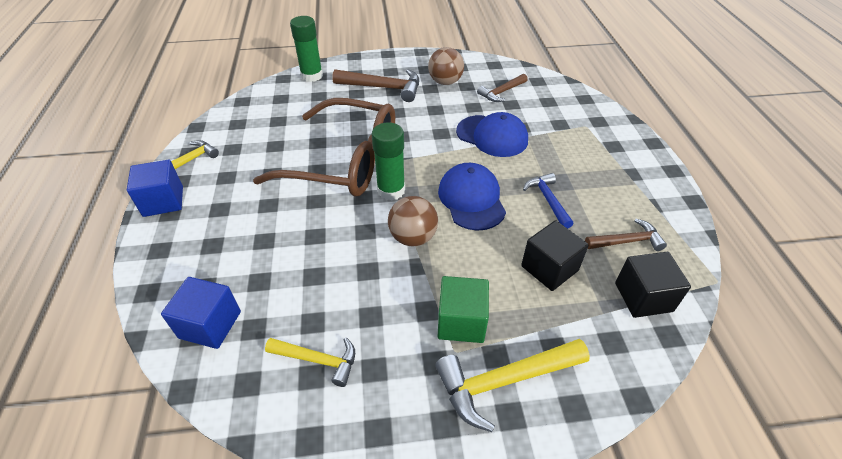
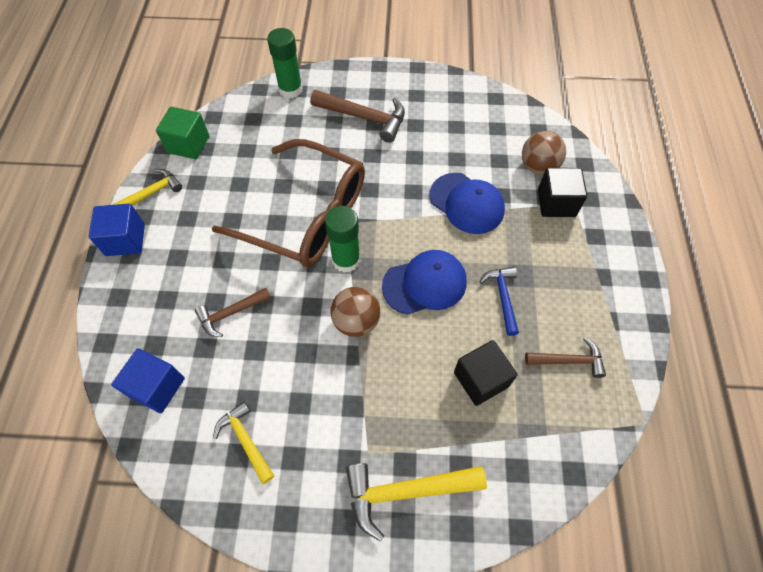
camera: 10 degrees right, 15 degrees up
yellow hammer [265,337,355,387] -> yellow hammer turned 150 degrees counterclockwise [213,401,274,484]
brown ball [428,47,464,85] -> brown ball moved to [522,131,566,175]
blue cap [438,163,506,230] -> blue cap turned 75 degrees clockwise [382,250,467,315]
green cube [438,276,489,343] -> green cube moved to [156,107,209,159]
brown hammer [477,74,528,102] -> brown hammer moved to [195,288,271,337]
black cube [615,252,691,318] -> black cube moved to [538,168,587,217]

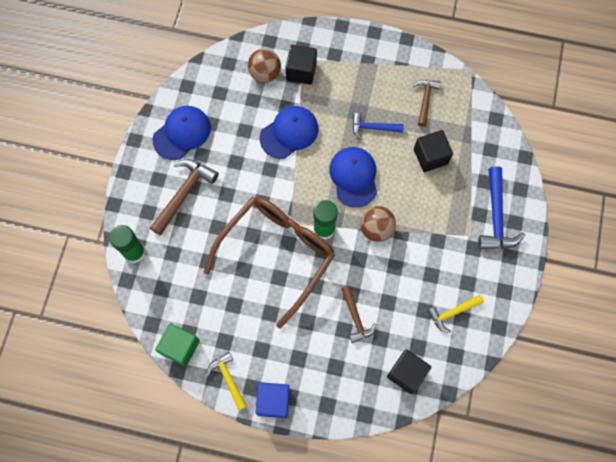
camera: 80 degrees left, 10 degrees up
blue cube [111,348,185,413] -> black cube [387,349,432,394]
yellow hammer [346,463,487,541] -> blue hammer [478,166,525,249]
none -> blue cap [153,106,211,160]

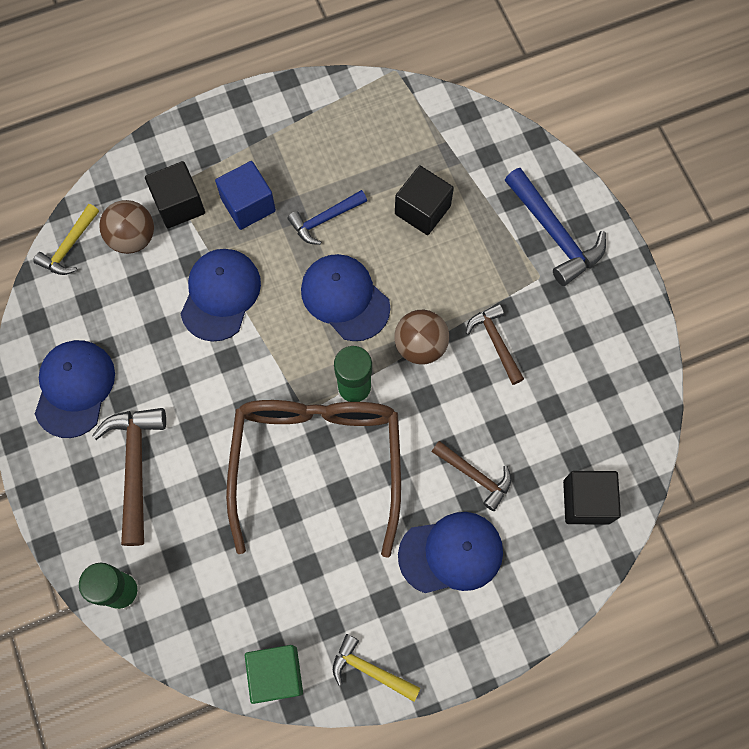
camera: 35 degrees left, 0 degrees up
blue cube [255,382,290,418] -> blue cube moved to [215,161,276,230]
brown hammer [413,80,441,127] -> brown hammer moved to [466,304,524,385]
yellow hammer [428,295,484,333] -> yellow hammer moved to [33,204,99,275]
none -> blue cap [398,512,503,593]

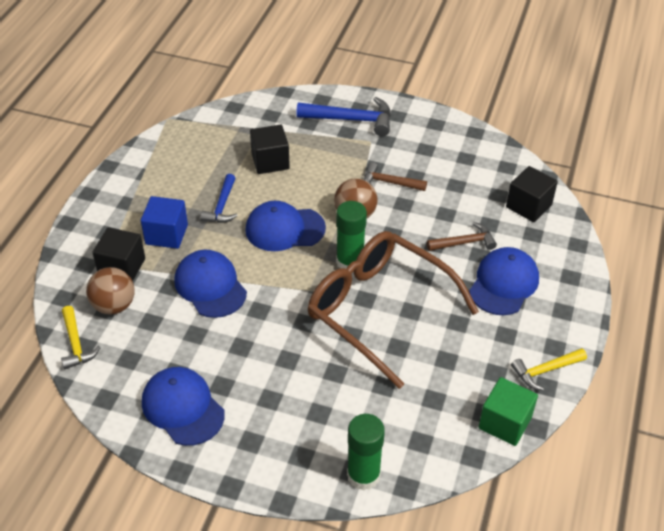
camera: 50 degrees left, 25 degrees down
brown hammer [92,408,166,546] -> none

